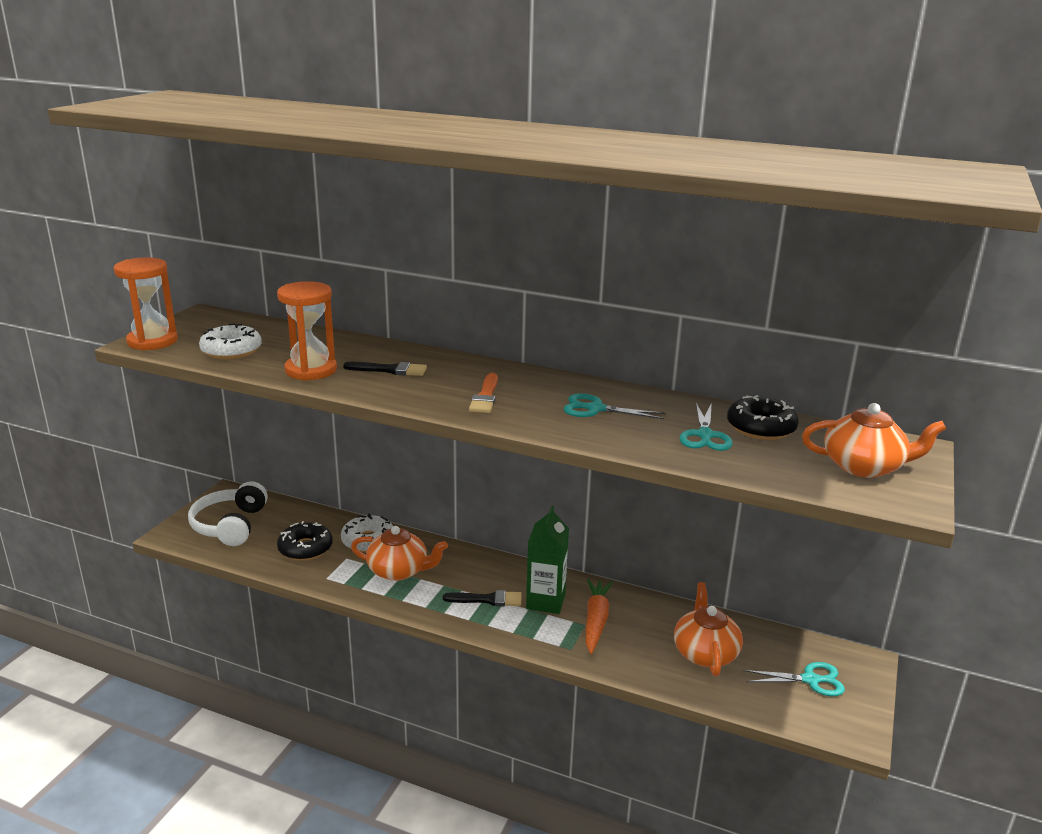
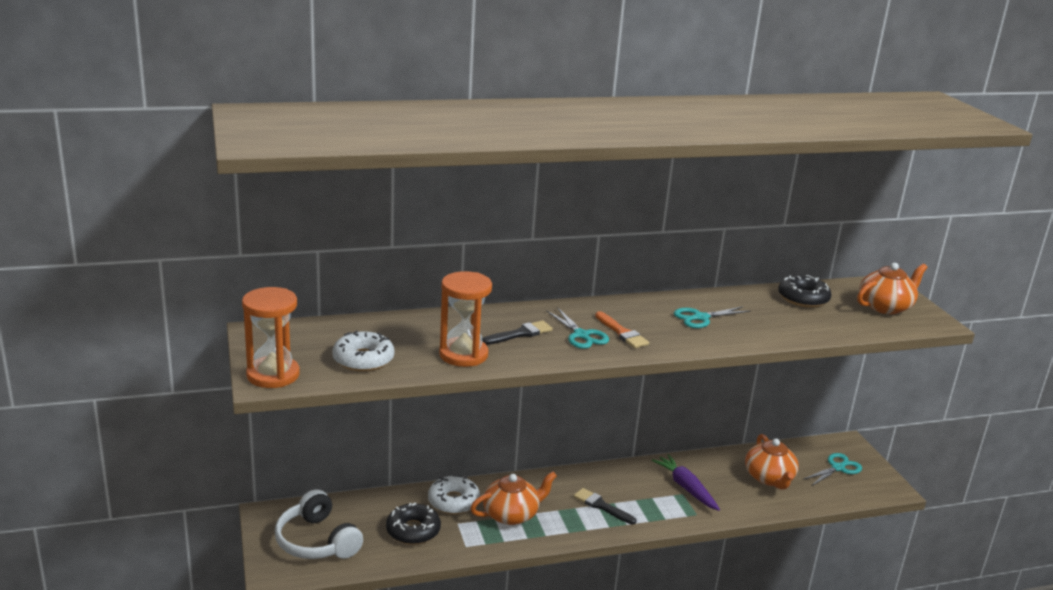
camera: 40 degrees left, 0 degrees up
black brush [443,590,522,606] -> black brush turned 105 degrees counterclockwise [574,488,637,524]
green carton [526,506,569,614] -> none
orange carrot [586,579,613,654] -> purple carrot [652,454,720,511]
orange teapot [674,582,743,676] -> orange teapot turned 150 degrees counterclockwise [745,434,799,489]
turquoise scissors [679,403,733,451] -> turquoise scissors moved to [546,307,609,349]

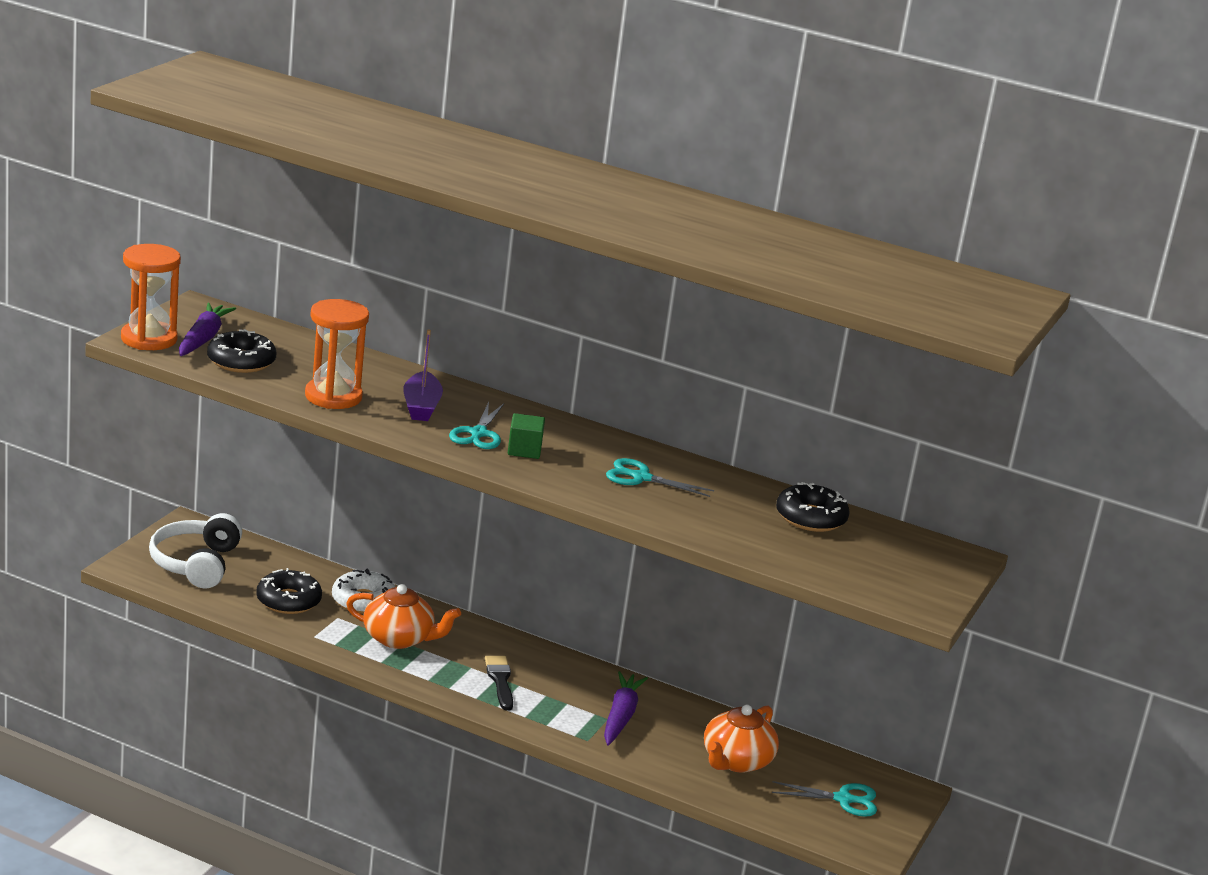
camera: 40 degrees right, 0 degrees up
white donut [332,331,394,372] -> black donut [207,329,276,373]
black brush [482,320,553,345] -> purple boat [403,329,443,421]
orange brush [595,311,649,348] -> green cube [508,413,545,459]
orange teapot [857,263,927,314] -> none
none -> purple carrot [179,303,236,356]

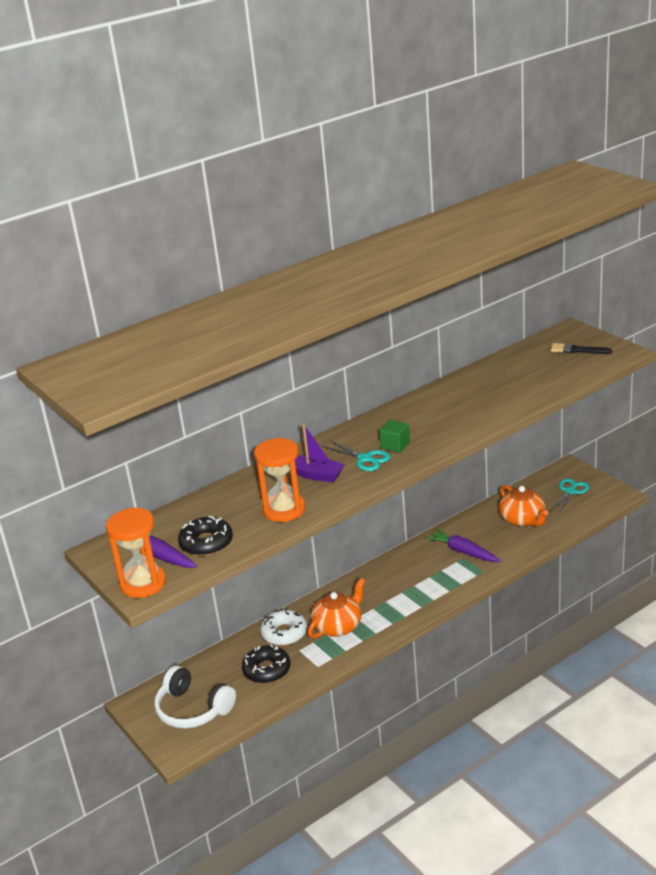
camera: 55 degrees left, 5 degrees up
black brush [485,656,513,711] -> black brush moved to [551,343,612,354]
turquoise scissors [606,458,714,497] -> none
black donut [776,482,850,532] -> none

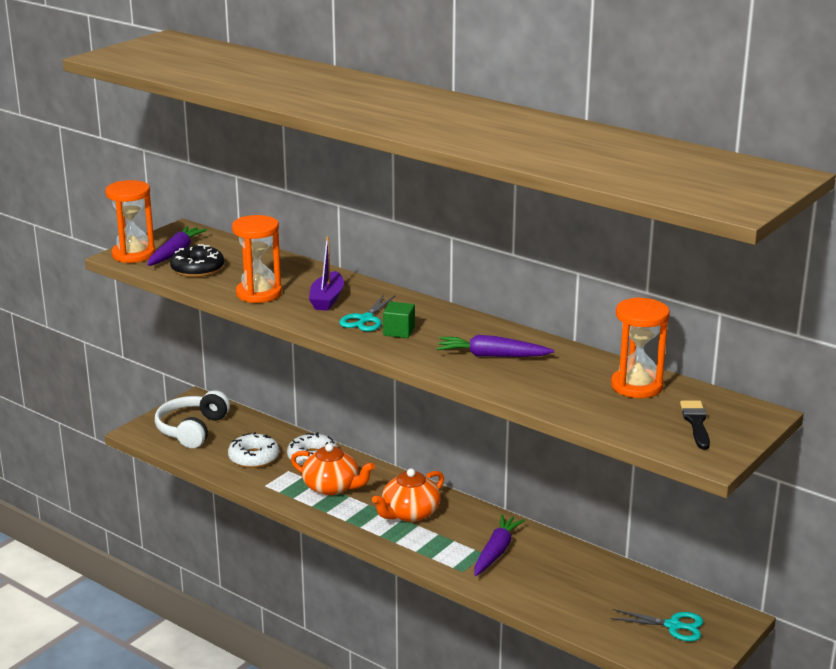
camera: 70 degrees right, 5 degrees down
black donut [242,645,290,684] -> white donut [228,432,279,468]
orange teapot [499,485,548,527] -> orange teapot moved to [372,469,444,522]
none -> purple carrot [436,335,554,357]
none -> orange hourglass [611,297,670,398]

